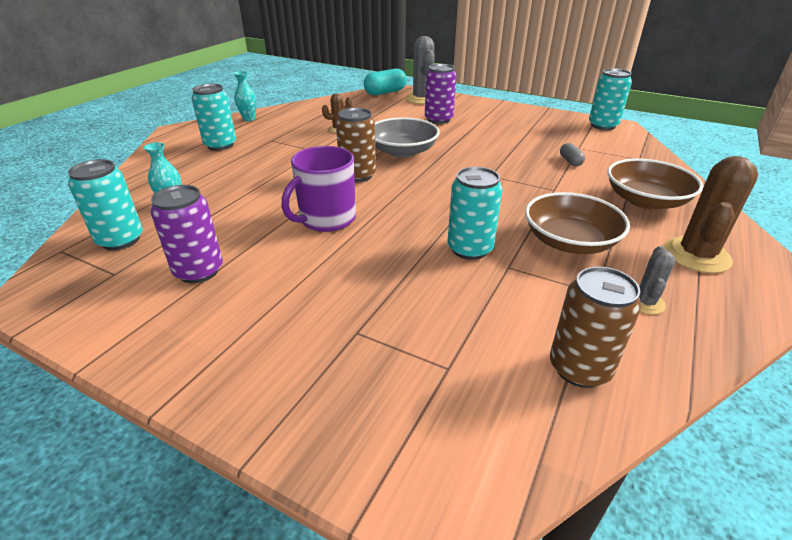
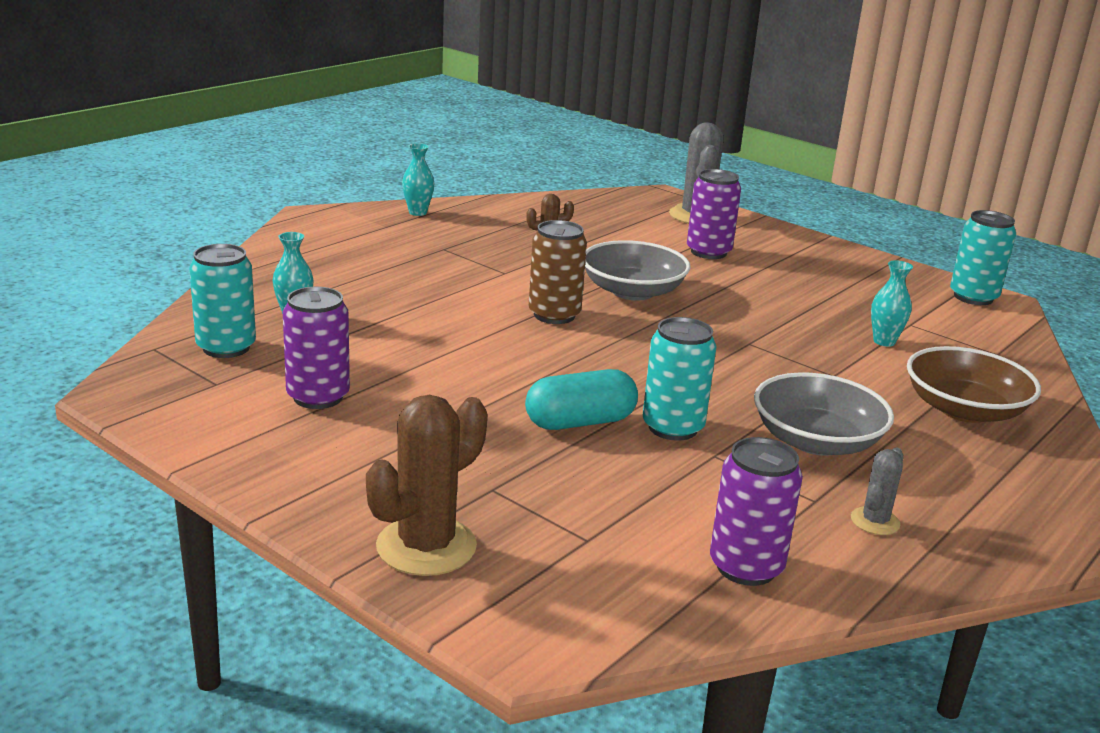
camera: 10 degrees right, 10 degrees down
turquoise can [192,84,236,151] -> none
purple mug [282,146,356,232] -> none
turquoise capsule [364,69,407,95] -> turquoise capsule moved to [525,369,638,430]
brown bowl [525,192,630,254] -> grey bowl [754,372,894,456]
brown can [550,266,641,388] -> purple can [710,437,803,586]
grey capsule [560,143,585,166] -> turquoise vase [871,261,913,347]
brown cactus [664,156,758,273] -> brown cactus moved to [366,395,487,576]

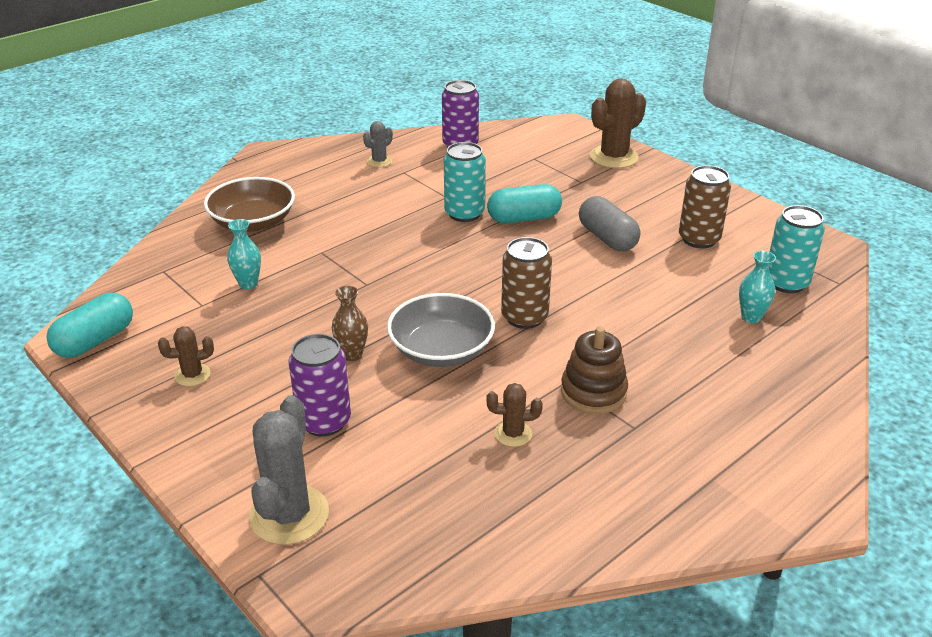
camera: 170 degrees left, 10 degrees up
purple can [283,287,350,409] -> brown can [679,165,731,249]
turquoise vase [402,143,435,216] -> none
grey bowl [754,372,894,456] -> none
turquoise can [950,210,1016,305] -> turquoise capsule [46,293,133,358]
none -> brown cactus [158,326,214,386]
none -> brown vase [332,286,368,361]
none -> brown stacking toy [561,326,628,414]
none -> grey capsule [579,196,640,251]

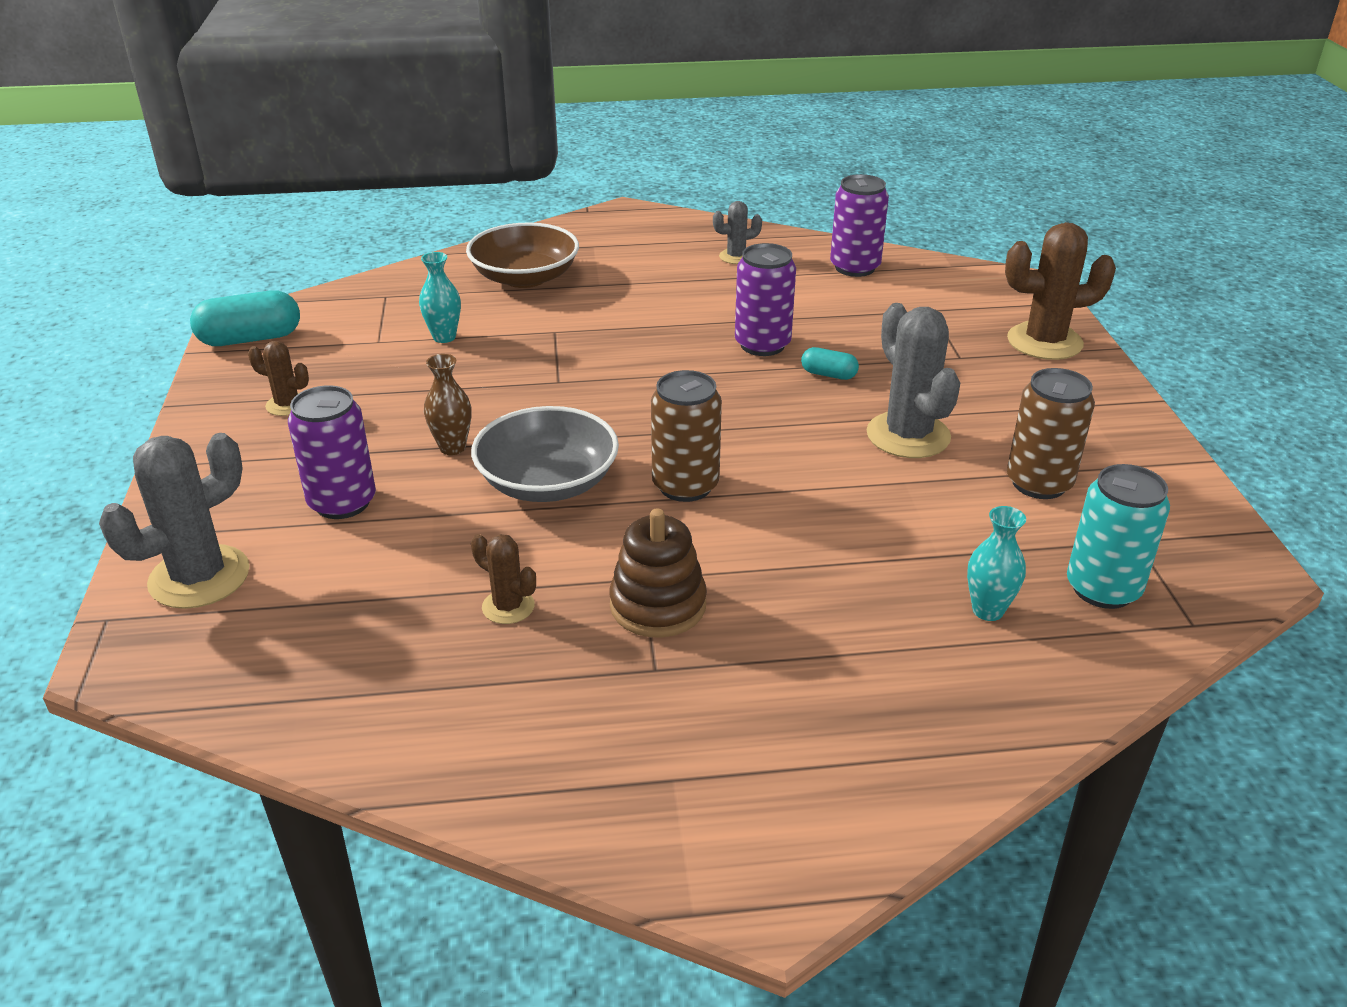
camera: 35 degrees right, 0 degrees up
turquoise can [444,142,486,222] -> purple can [735,243,796,356]
turquoise capsule [487,184,562,223] -> turquoise capsule [801,347,859,380], size x0.53
grey capsule [579,196,640,251] -> grey cactus [866,303,960,458]

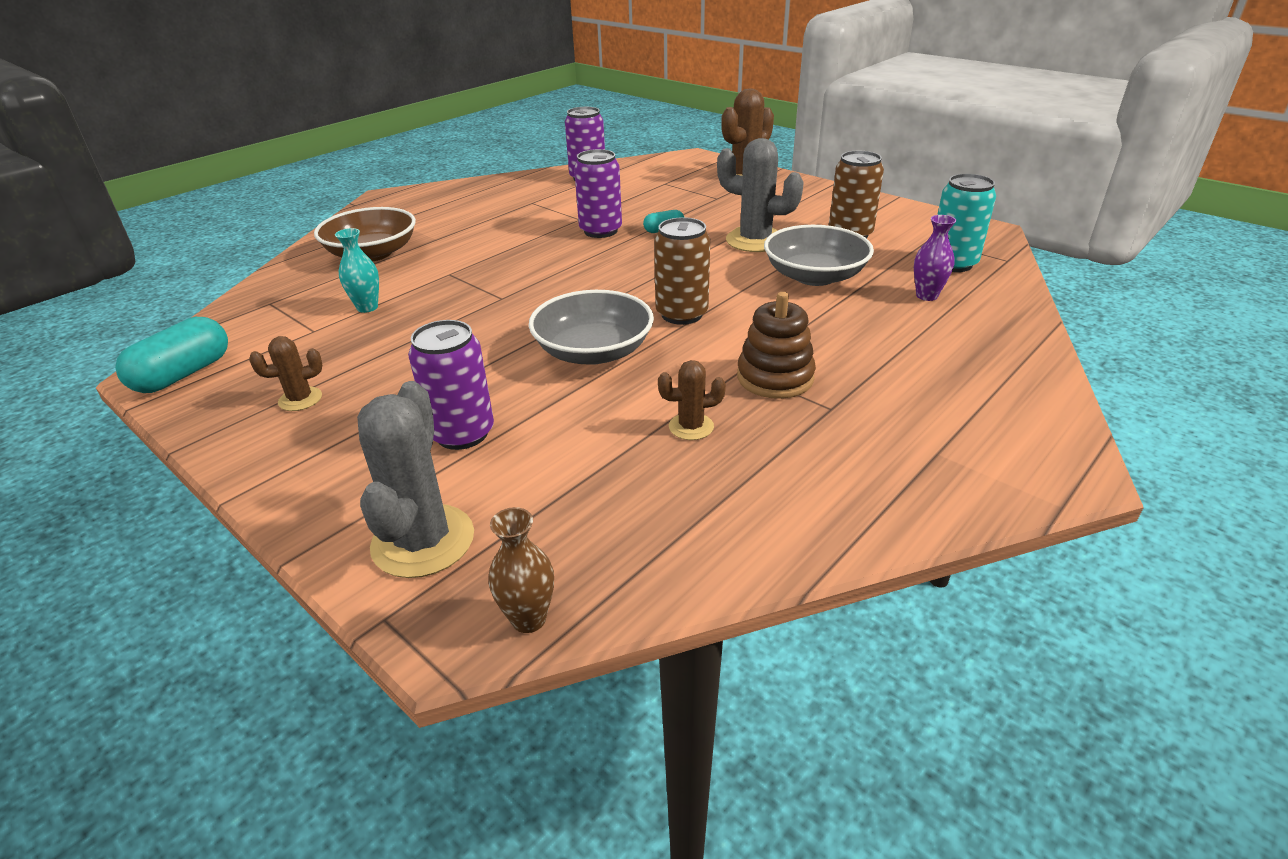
camera: 40 degrees left, 0 degrees up
brown vase [424,354,472,455] -> brown vase moved to [489,507,554,633]
grey cactus [713,201,762,264] -> none
turquoise vase [967,506,1026,621] -> purple vase [914,215,956,301]
none -> grey bowl [764,225,874,286]

